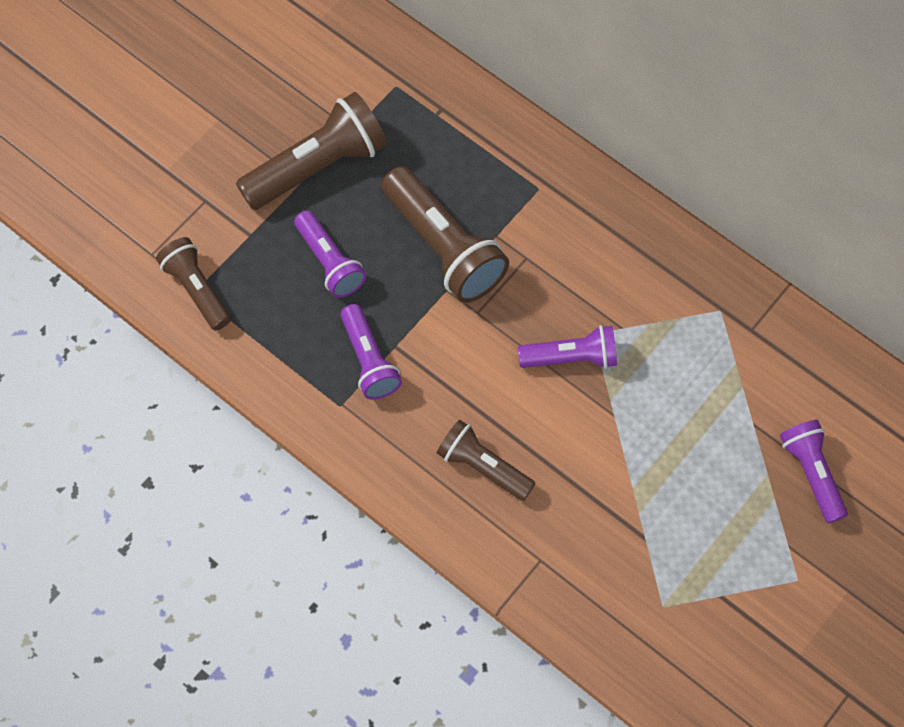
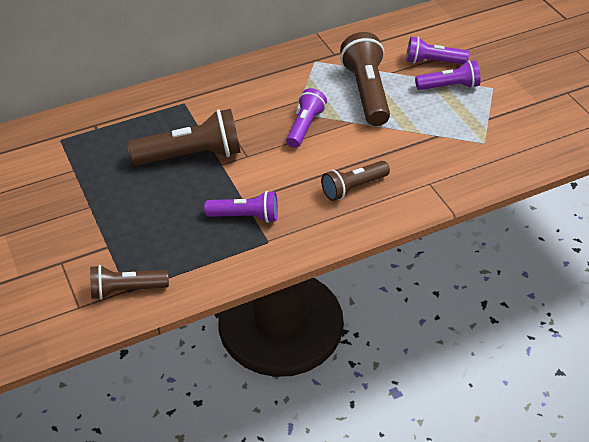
camera: 65 degrees left, 20 degrees down
brown flashlight [236,92,387,210] -> brown flashlight moved to [340,32,390,126]
purple flashlight [294,210,366,298] -> purple flashlight moved to [415,60,481,90]

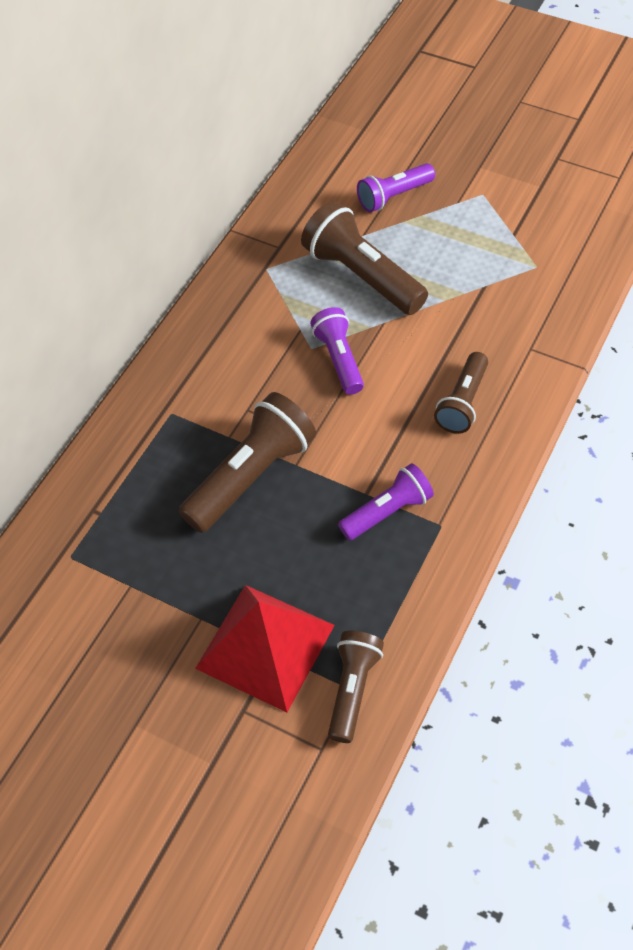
camera: 35 degrees left, 10 degrees up
brown flashlight [90,265,169,300] -> brown flashlight turned 150 degrees clockwise [328,631,384,743]
purple flashlight [415,60,481,90] -> none
none -> red pyramid [195,585,335,712]

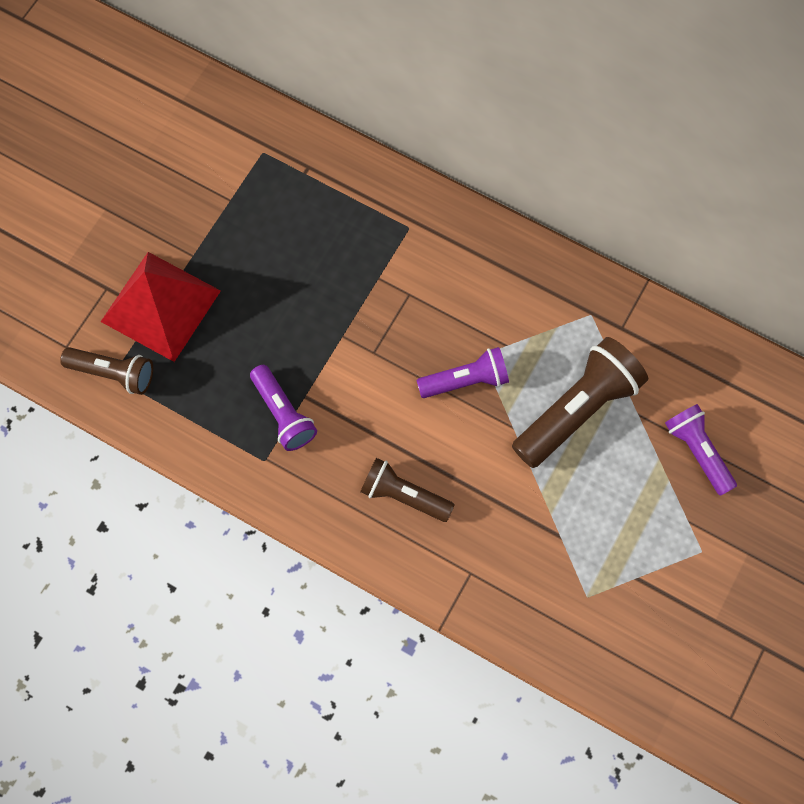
camera: 90 degrees right, 15 degrees up
brown flashlight [179,392,316,533] -> none

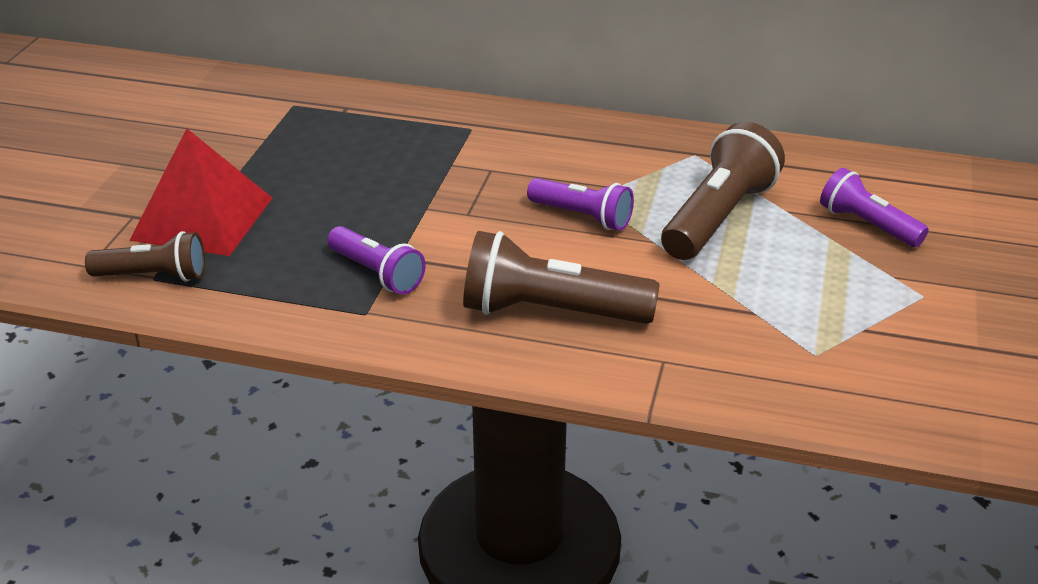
camera: 15 degrees left, 35 degrees down
brown flashlight [360,458,455,522] -> brown flashlight [463,231,660,324], size x1.62
purple flashlight [417,347,509,398] -> purple flashlight turned 60 degrees clockwise [527,178,634,231]

